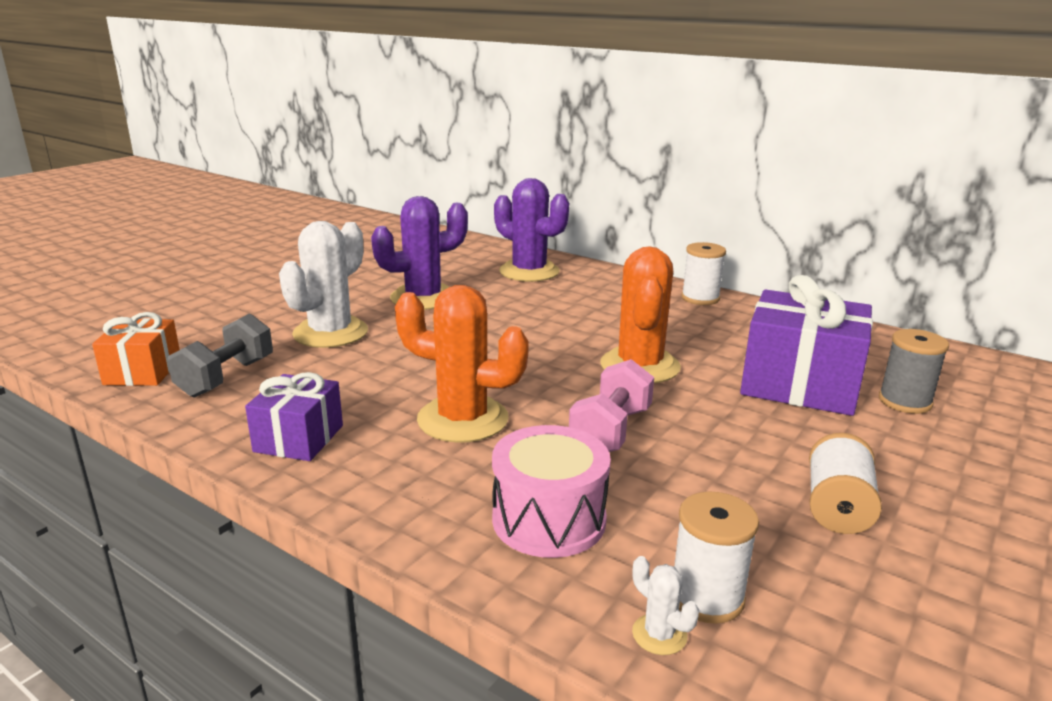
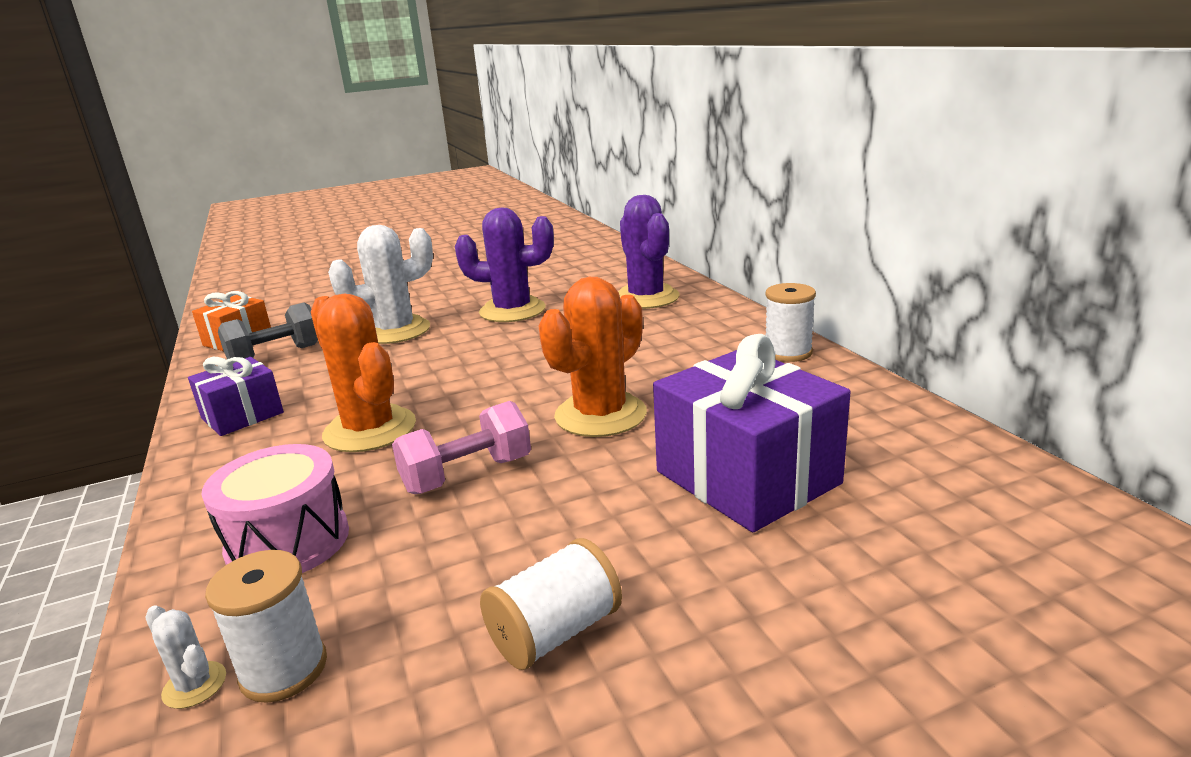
camera: 35 degrees right, 0 degrees up
white cactus [632,556,699,655] -> white cactus turned 45 degrees counterclockwise [146,605,226,709]
grey spool [879,329,949,414] -> none

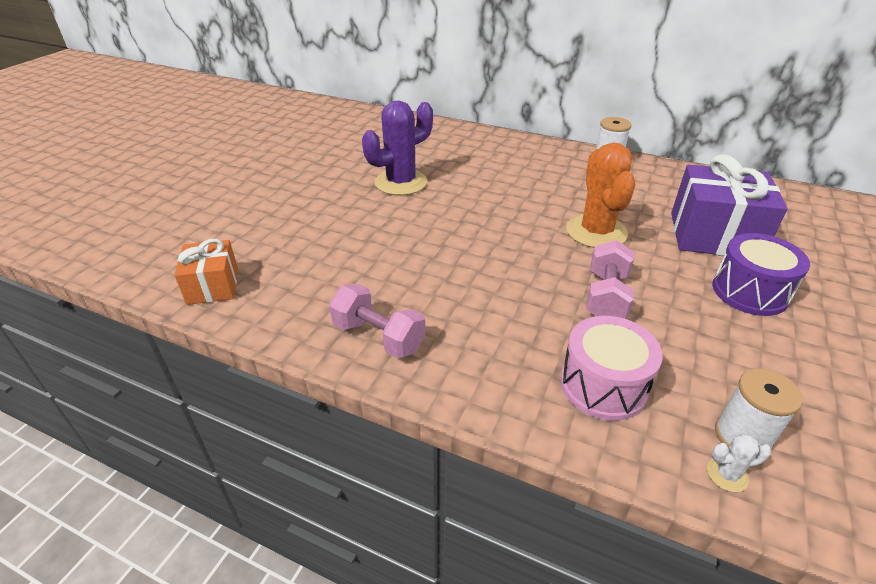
camera: 45 degrees left, 15 degrees up
purple gift [188,357,284,436] -> pink dumbbell [329,284,425,359]
grey dumbbell [218,302,318,359] -> none
orange cactus [311,294,416,452] -> none
white cactus [328,225,433,344] -> none
white spool [480,538,622,670] -> none
purple cactus [618,195,679,309] -> none
none -> purple drum [712,233,810,316]

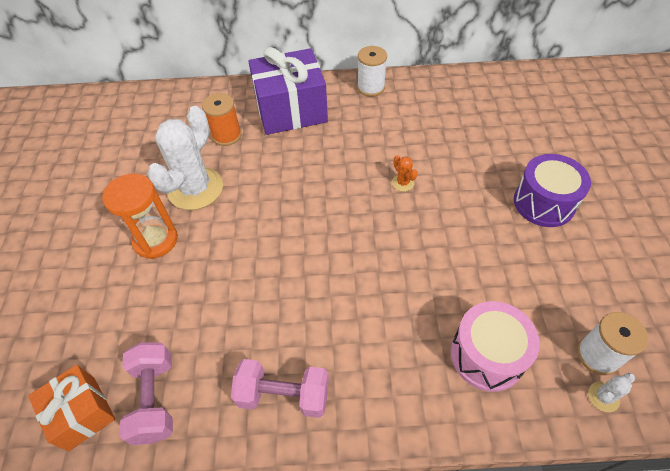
camera: 25 degrees left, 15 degrees up
purple cactus [362,101,433,195] -> white cactus [147,106,223,210]
orange cactus [566,142,635,248] -> orange cactus [392,155,418,191], size x0.40
pink dumbbell [586,240,634,318] -> pink dumbbell moved to [120,342,173,445]
purple gift [671,154,788,256] -> purple gift moved to [248,47,328,135]
none -> orange hourglass [102,173,178,259]
none -> orange spool [202,93,242,146]

